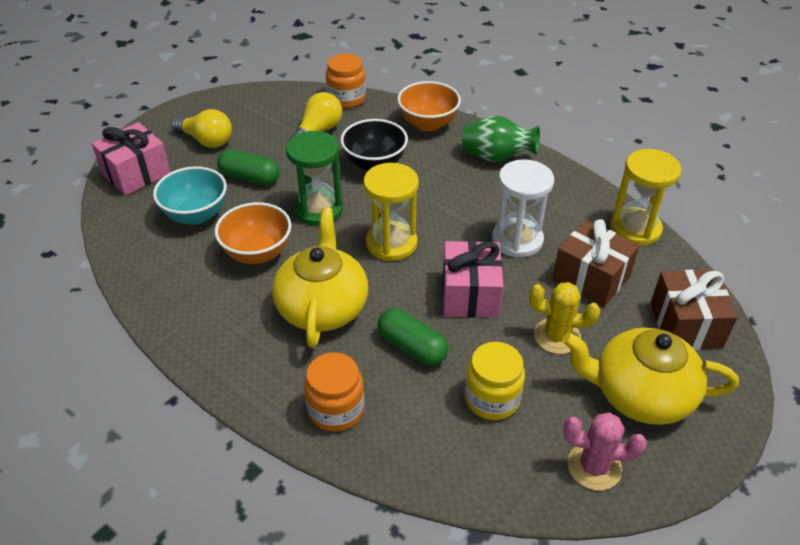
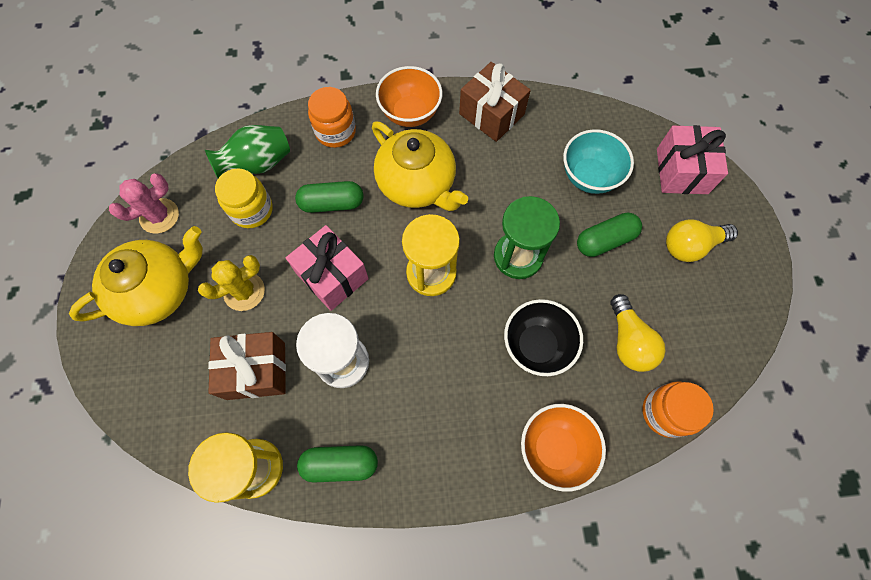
camera: 135 degrees right, 25 degrees up
orange bowl [215,202,291,264] -> orange bowl moved to [376,66,442,127]
green vase [462,115,540,162] -> green vase moved to [205,125,290,178]
brown gift [650,270,738,350] -> brown gift moved to [459,62,531,142]
none -> green capsule [297,445,378,482]

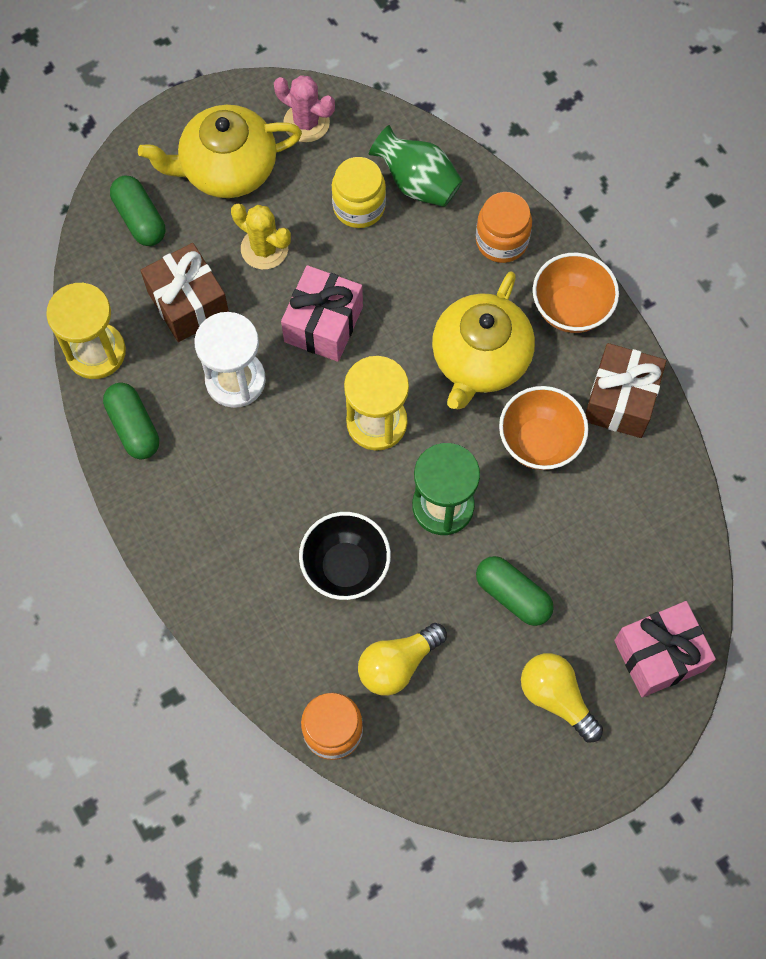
camera: 65 degrees right, 0 degrees up
yellow teapot [69,226,203,326] -> yellow teapot turned 135 degrees clockwise [138,105,302,198]
green capsule [295,181,363,213] -> green capsule moved to [110,176,165,246]
orange bowl [521,404,606,492] -> orange bowl moved to [499,386,589,470]
turquoise bowl [563,129,634,194] -> none

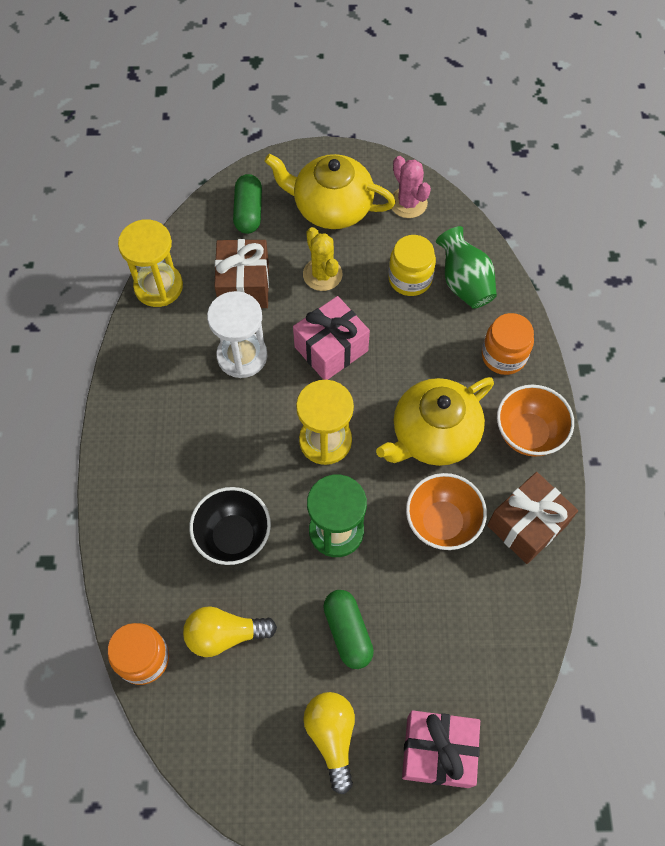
camera: 30 degrees right, 5 degrees down
green capsule [103,382,159,460] -> none

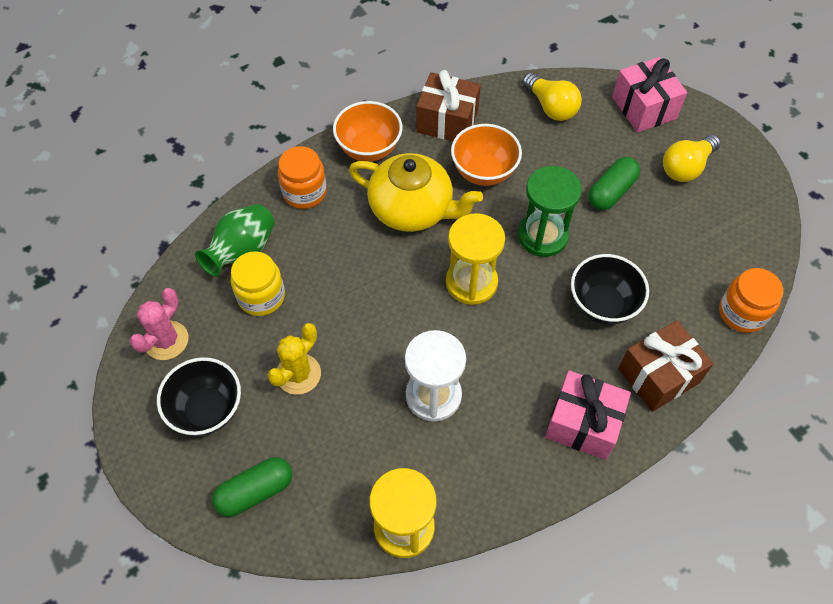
camera: 120 degrees left, 5 degrees down
yellow light bulb [183,606,277,657] -> yellow light bulb moved to [522,73,582,121]
brown gift [214,239,269,308] -> brown gift moved to [618,321,714,412]
yellow teapot [264,154,396,229] -> black bowl [157,357,241,436]
pink gift [293,296,370,380] -> pink gift moved to [545,371,631,460]

